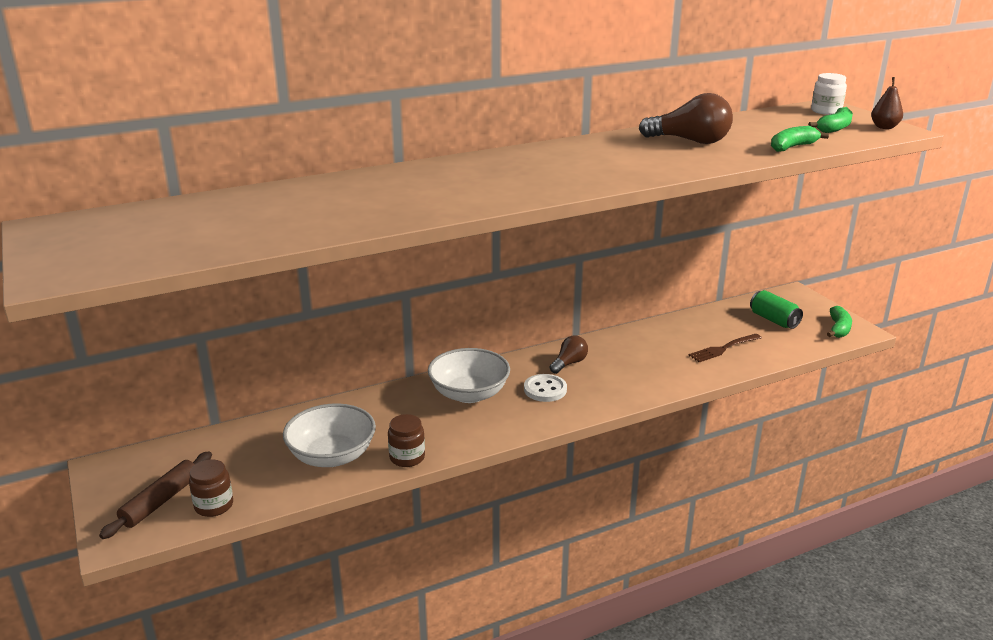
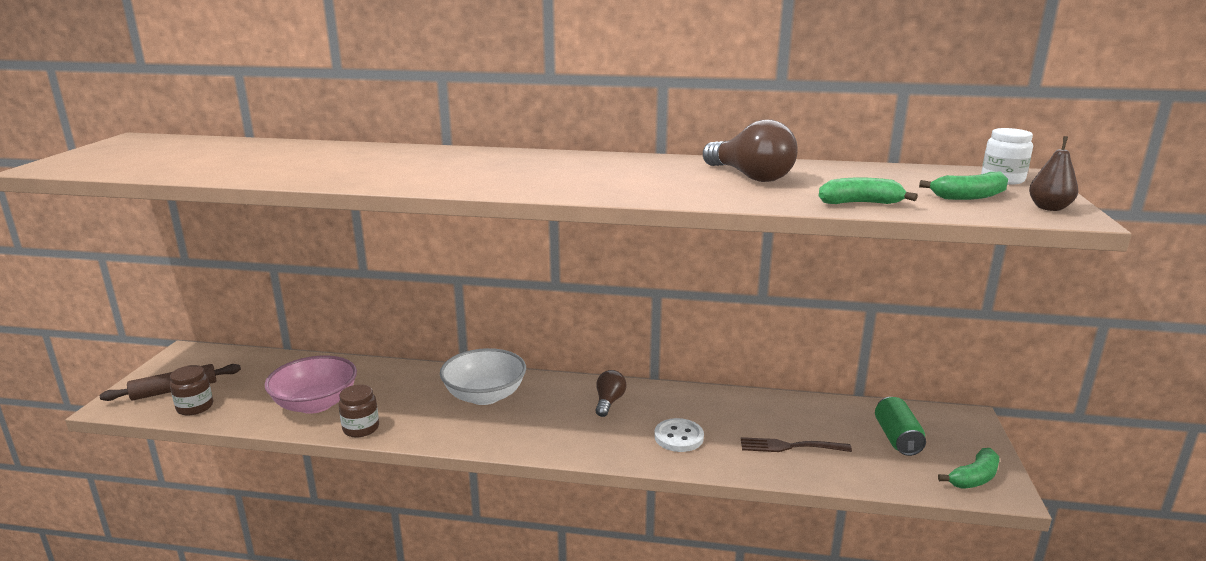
camera: 35 degrees right, 5 degrees down
white bowl [283,403,376,467] -> pink bowl [265,355,357,414]
white button [524,374,567,402] -> white button moved to [654,418,704,452]
brown light bulb [550,336,588,374] -> brown light bulb turned 60 degrees counterclockwise [595,370,627,417]

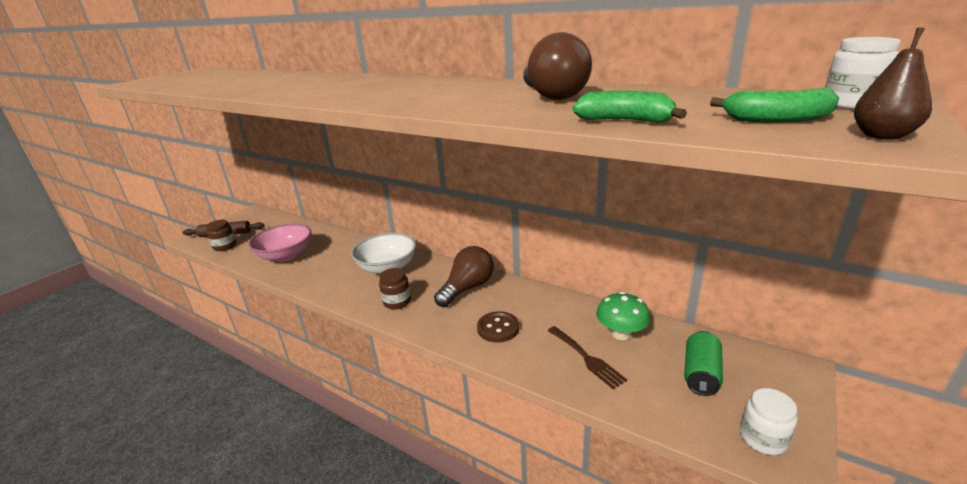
camera: 25 degrees right, 5 degrees up
brown jar [338,384,379,438] -> brown jar moved to [379,268,411,310]
brown light bulb [595,370,627,417] -> brown light bulb [434,246,494,307], size x1.66
white button [654,418,704,452] -> brown button [477,311,519,343]
brown fork [741,437,852,452] -> brown fork turned 150 degrees counterclockwise [548,326,627,389]
green banana [938,448,999,489] -> white jar [740,388,797,455]
none -> green mushroom [596,292,650,340]

